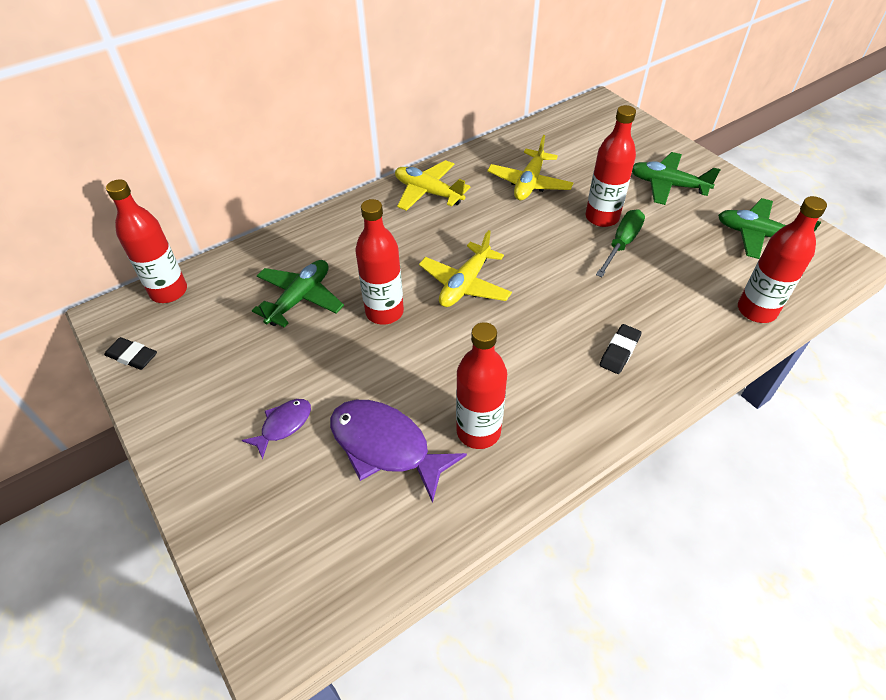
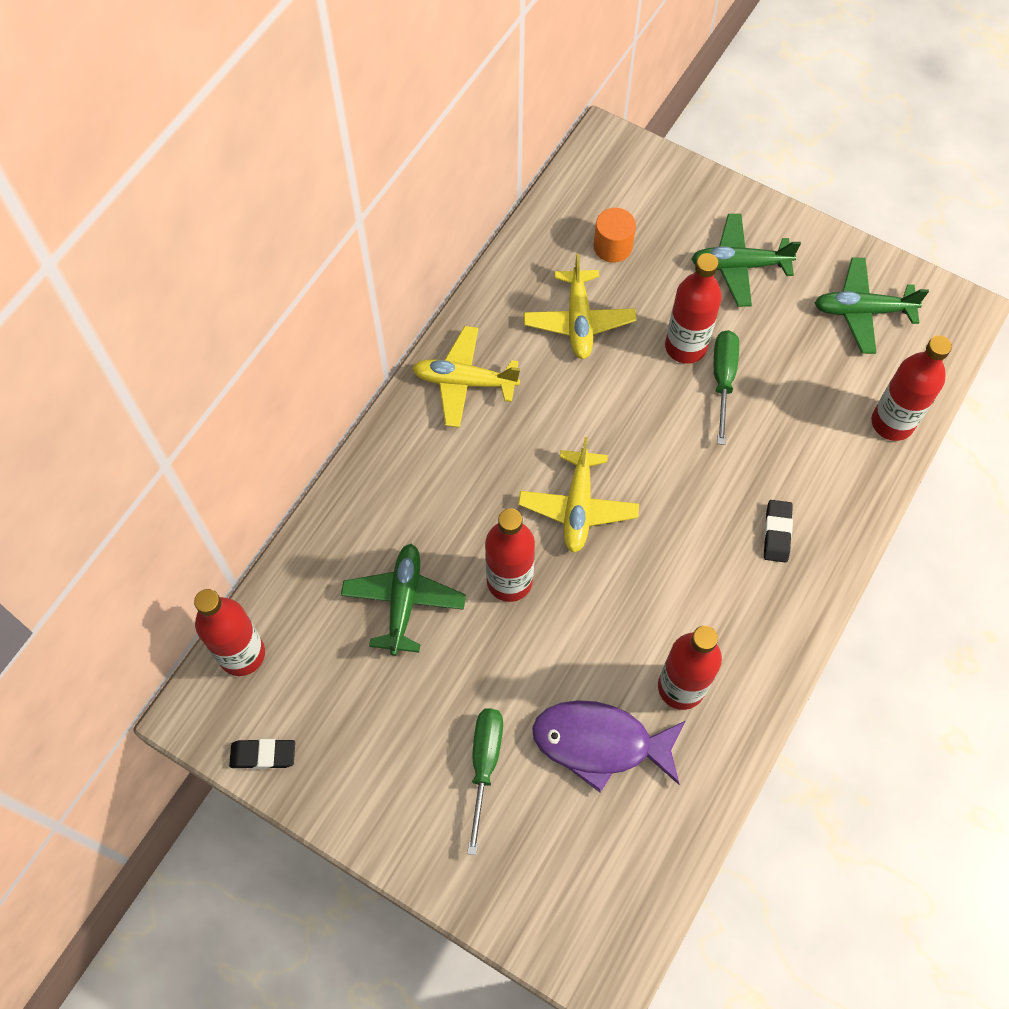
camera: 25 degrees left, 15 degrees up
purple fish [242,399,311,459] -> green screwdriver [467,708,503,855]
none -> orange cylinder [594,208,636,263]

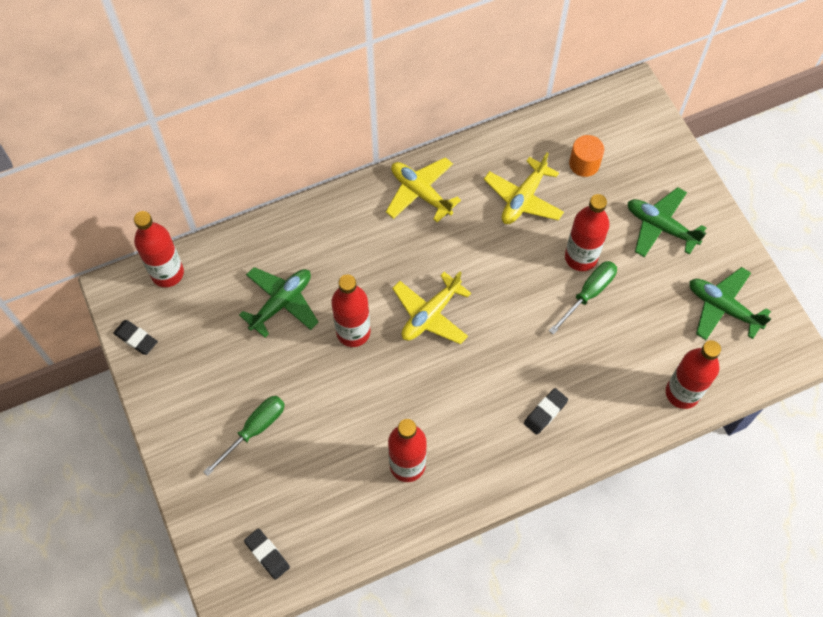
camera: 35 degrees right, 0 degrees up
purple fish [532,700,686,792] -> none
none -> black eraser [244,528,290,580]

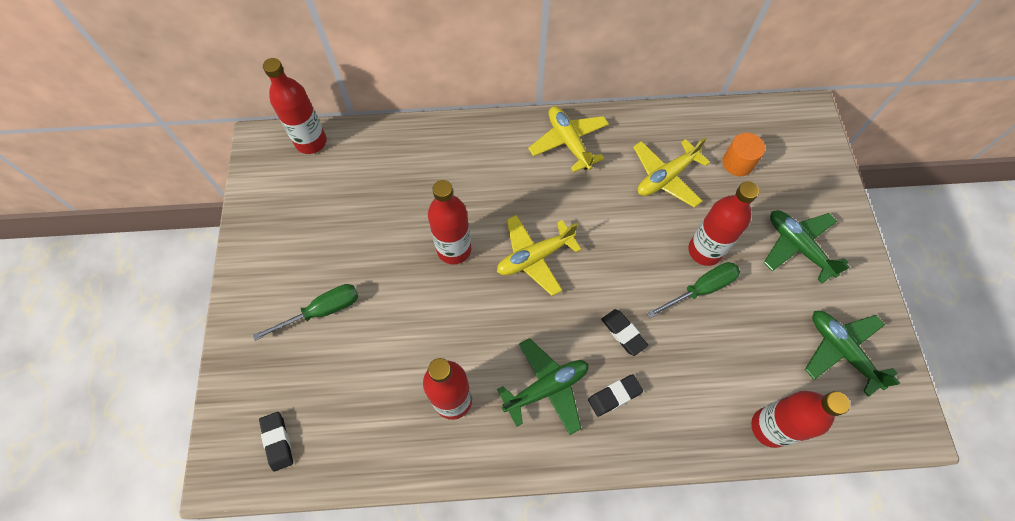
camera: 20 degrees right, 0 degrees up
black eraser [113,320,158,355] -> black eraser moved to [601,309,648,356]
green plane [239,267,319,338] -> green plane moved to [497,338,589,435]

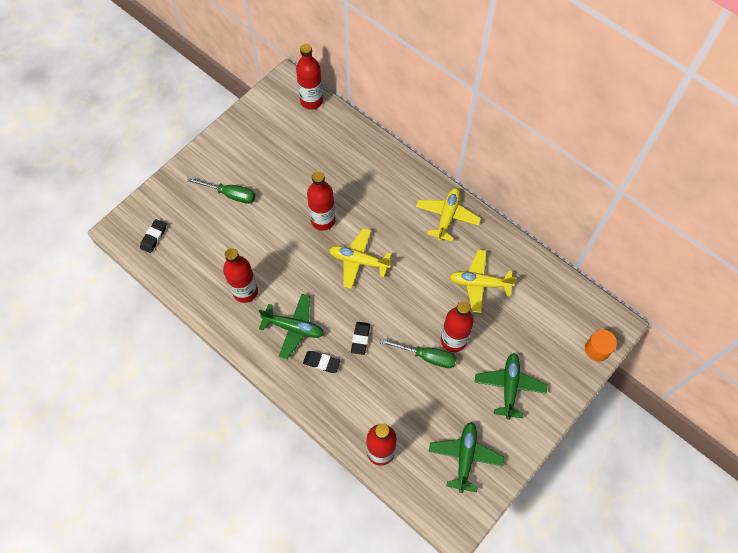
camera: 45 degrees right, 0 degrees up
orange cylinder [723,133,765,176] -> orange cylinder moved to [585,329,617,361]

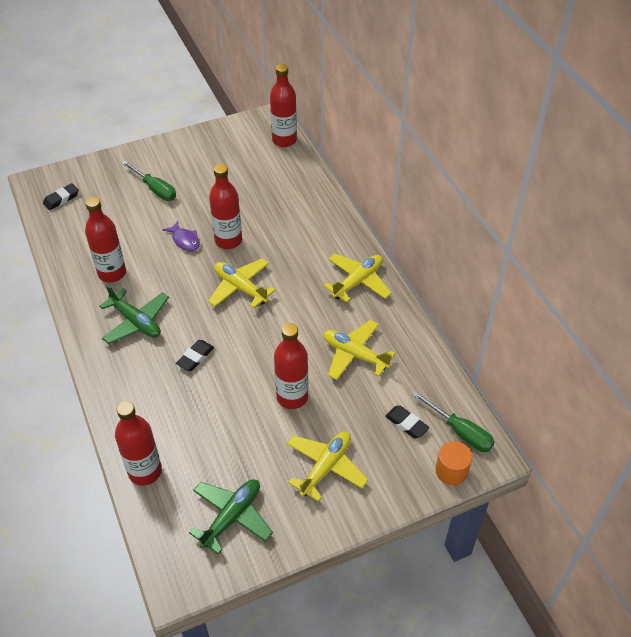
camera: 25 degrees right, 15 degrees down
black eraser [303,351,341,373] -> black eraser moved to [385,406,429,438]
green screwdriver [380,339,457,368] -> green screwdriver moved to [412,391,494,452]
green plane [475,353,548,420] -> yellow plane [287,431,368,502]
none -> purple fish [162,221,200,251]

